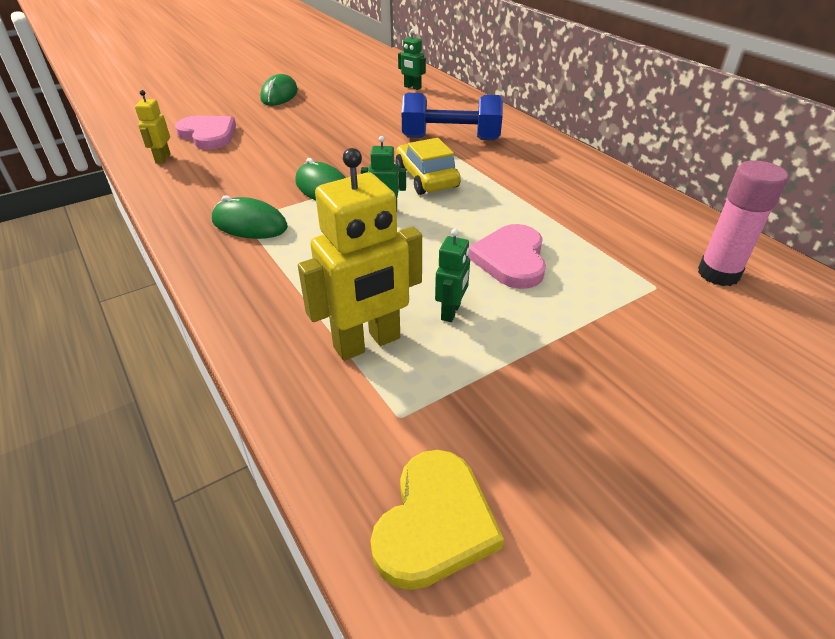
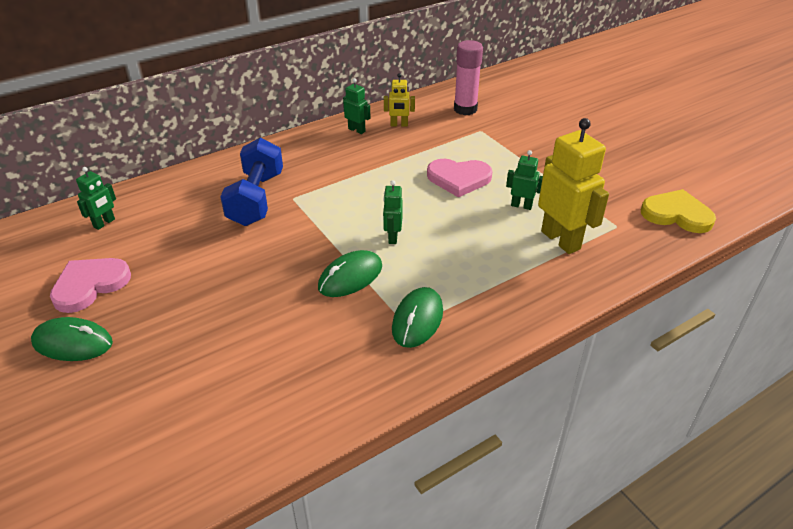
camera: 90 degrees left, 0 degrees up
yellow robot [135,90,171,164] -> yellow robot moved to [384,73,415,127]
pink heart [175,116,236,150] -> pink heart moved to [50,258,131,313]
yellow car [396,138,460,195] -> none
none -> green robot [343,78,370,134]

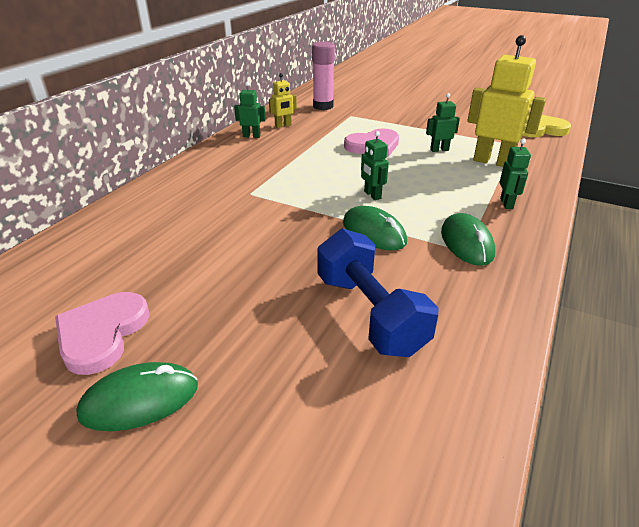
camera: 30 degrees left, 5 degrees down
green robot [76,167,116,230] -> green robot moved to [500,138,531,209]
blue dumbbell [220,138,283,226] -> blue dumbbell moved to [317,228,438,357]
green mouse [318,250,382,297] -> green mouse turned 60 degrees counterclockwise [343,206,407,250]

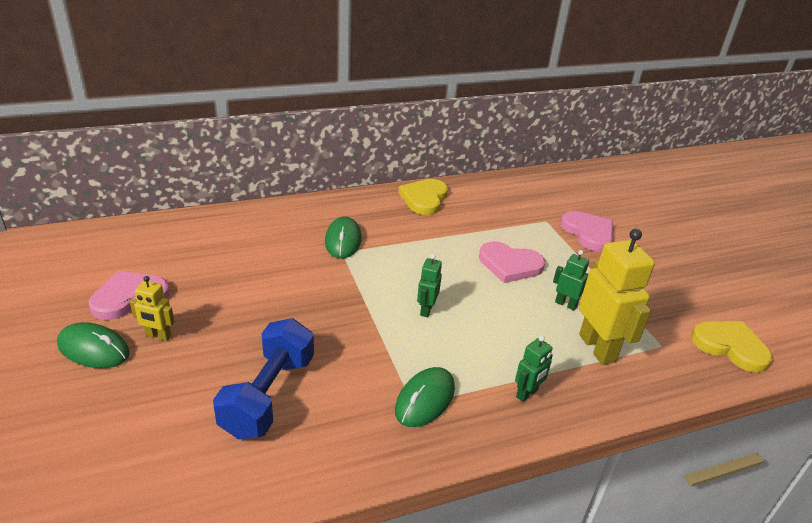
camera: 40 degrees right, 0 degrees up
green robot [234,82,266,138] -> yellow heart [398,179,448,215]
yellow robot [269,73,297,128] -> yellow robot moved to [130,276,175,341]
pink glue stick [312,42,335,110] -> none
green mouse [343,206,407,250] -> green mouse moved to [325,216,362,259]
none -> pink heart [561,211,613,251]

